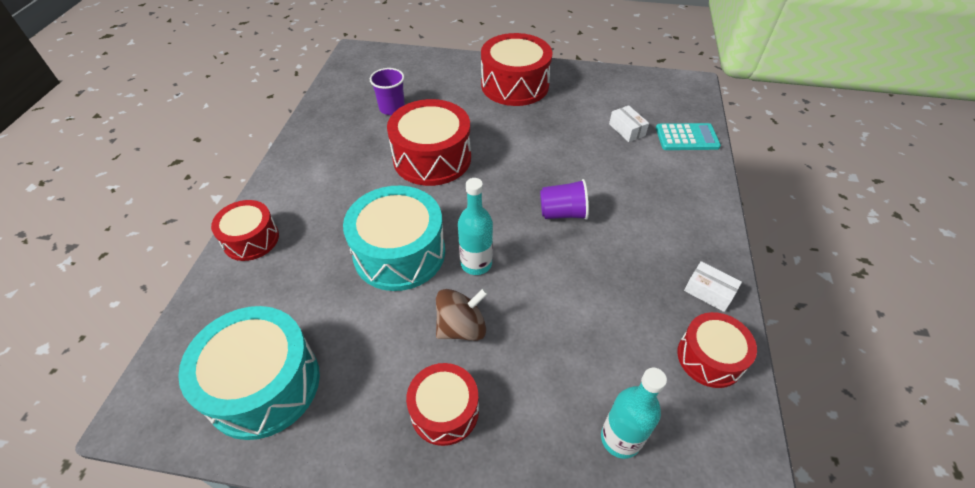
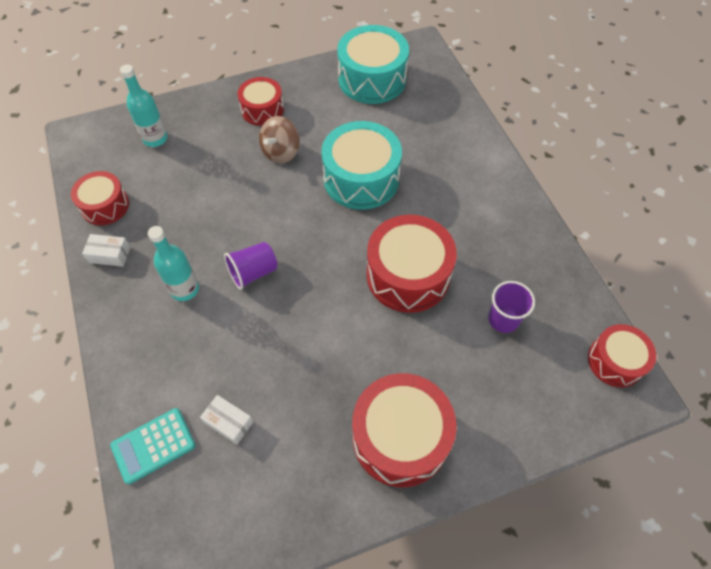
camera: 150 degrees right, 10 degrees up
red drum [211,200,279,261] -> red drum moved to [588,324,656,387]
turquoise bottle [458,178,493,275] -> turquoise bottle moved to [148,226,199,301]

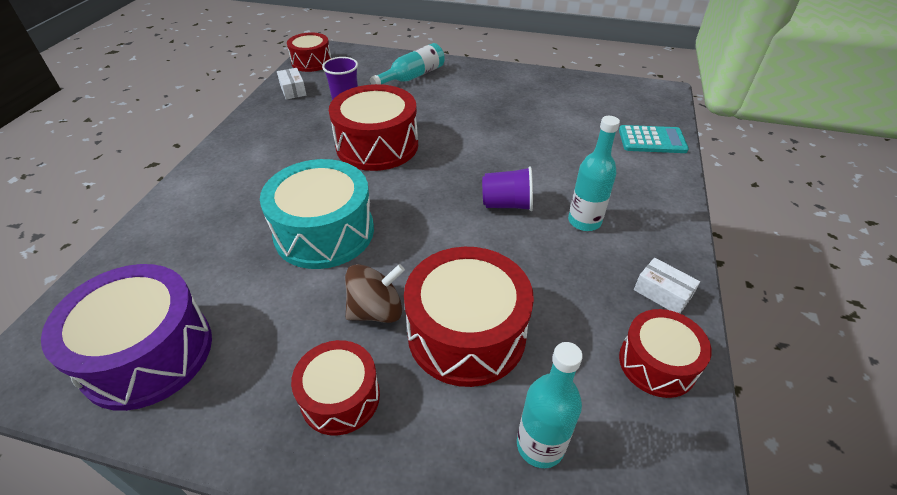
camera: 145 degrees left, 15 degrees down
white box [200,395,253,445] -> white box moved to [277,68,306,100]
turquoise drum [337,25,409,104] -> purple drum [41,264,212,411]
red drum [352,373,457,487] -> red drum moved to [404,247,534,387]
none -> turquoise bottle [370,43,445,85]

